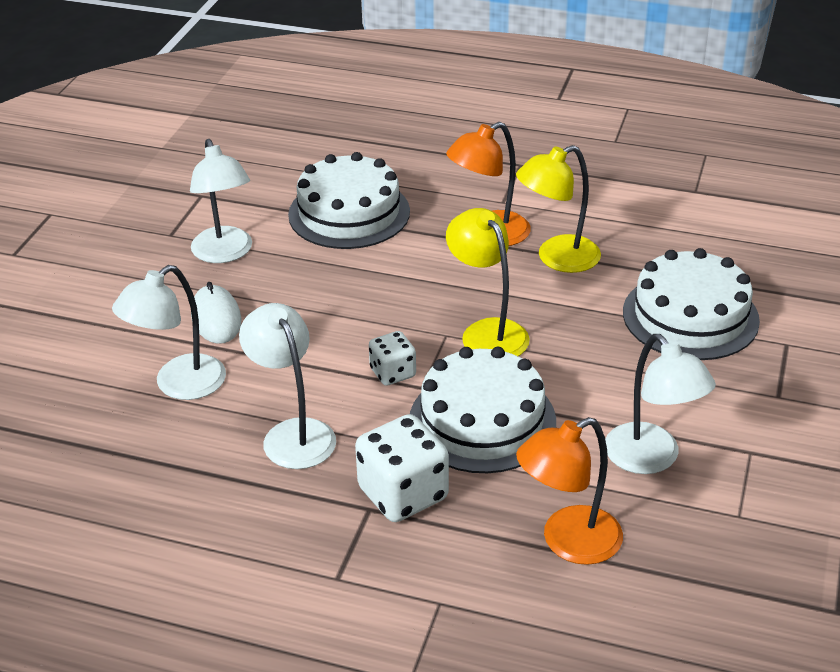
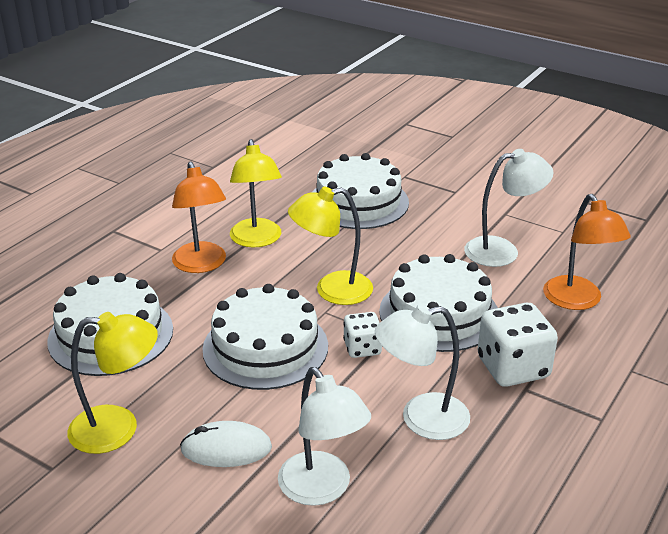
camera: 75 degrees left, 5 degrees down
white lamp [190,139,252,263] -> yellow lamp [67,312,158,454]
none -> white cake [203,284,328,390]

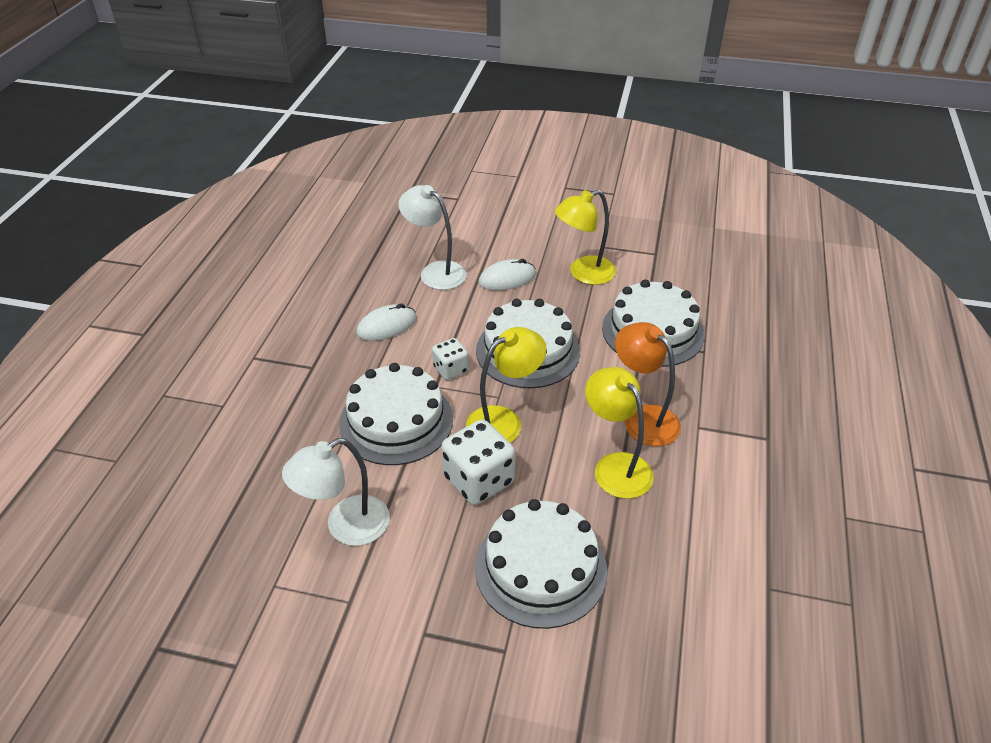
camera: 160 degrees right, 10 degrees up
white lamp [375,304,470,440] -> white mouse [356,303,417,341]
white dice [478,303,558,387] -> white dice moved to [441,419,515,505]
orange lamp [543,194,631,310] -> none

